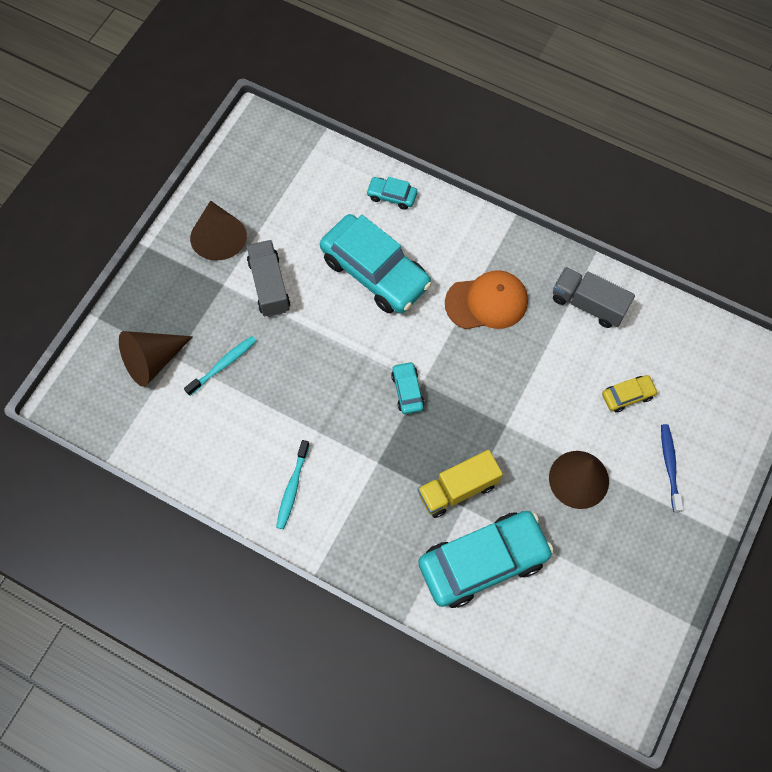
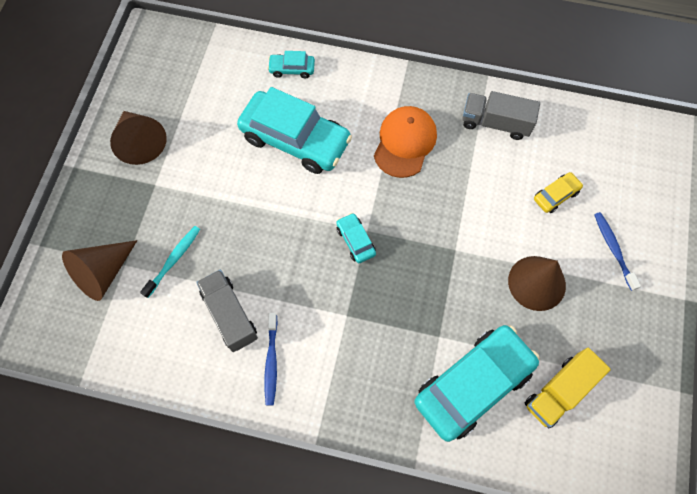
camera: 15 degrees left, 0 degrees up
grey truck [247,240,290,317] -> grey truck moved to [196,270,258,352]
turquoise toothbrush [276,440,310,529] -> blue toothbrush [264,313,278,405]
yellow truck [418,450,503,518] -> yellow truck moved to [525,348,611,428]
orange cap [445,270,528,329] -> orange cap turned 45 degrees counterclockwise [374,106,437,178]

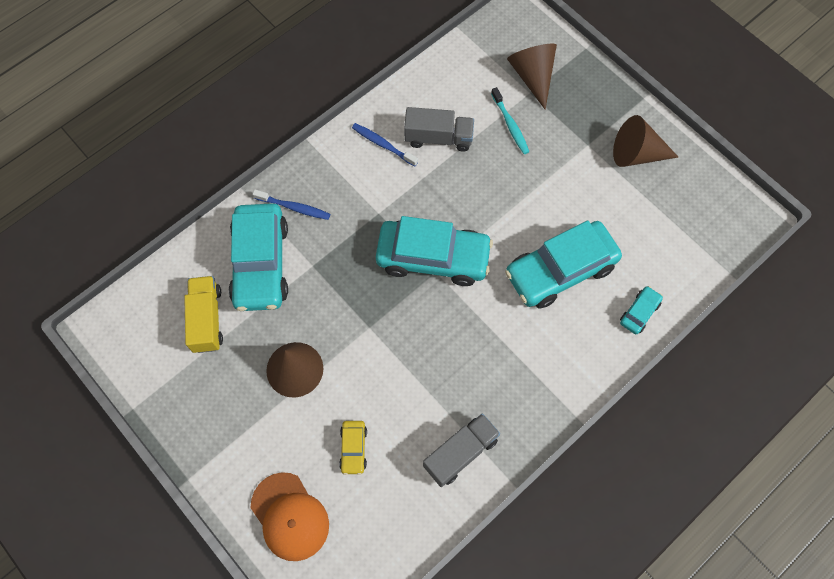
camera: 125 degrees right, 0 degrees up
turquoise car [336,213,376,263] -> turquoise car [376,216,493,286], size x2.27
orange cap [374,106,437,178] -> orange cap moved to [251,472,329,561]
blue toothbrush [594,212,641,291] -> blue toothbrush moved to [252,190,330,220]

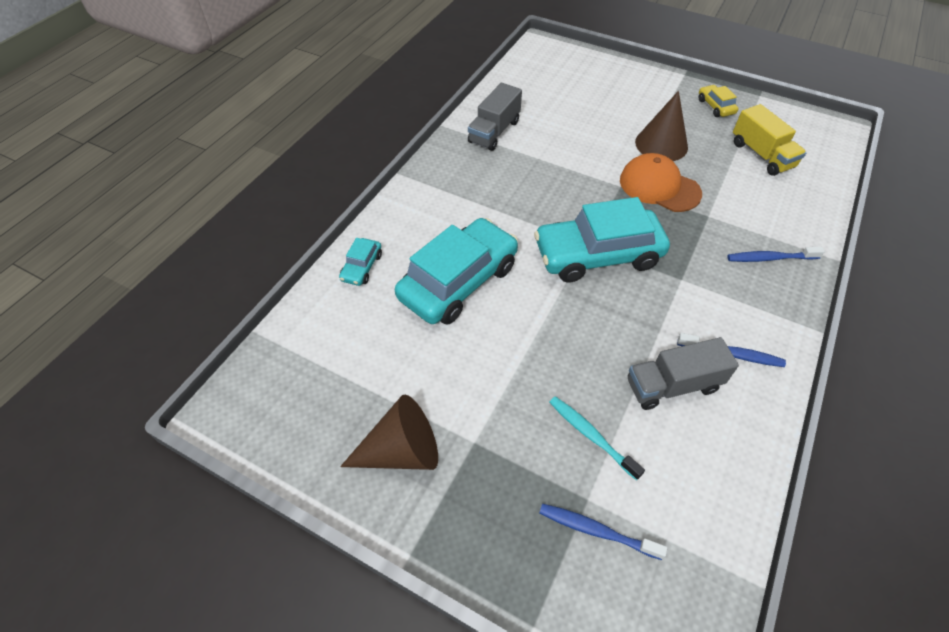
camera: 160 degrees right, 15 degrees down
turquoise car [229,203,288,311] -> none
orange cap [251,472,329,561] -> orange cap moved to [620,153,702,212]
yellow car [339,421,367,475] -> yellow car moved to [699,85,739,117]
brown cone [507,44,557,110] -> blue toothbrush [539,504,667,560]

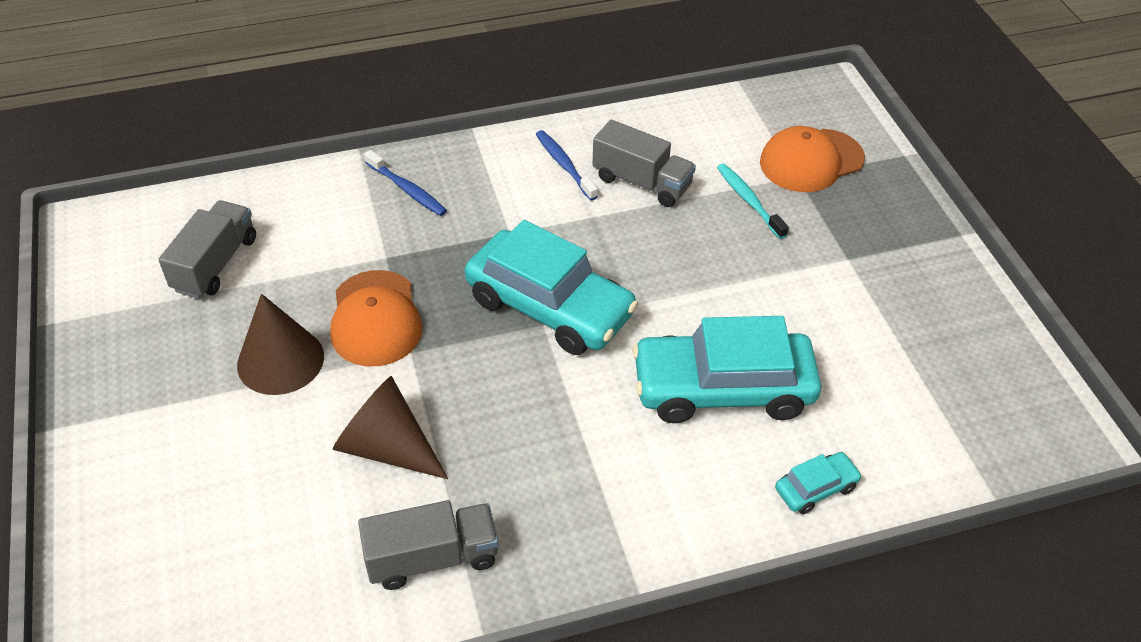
camera: 135 degrees left, 5 degrees down
brown cone [340,395,438,470] -> brown cone moved to [333,376,448,479]
blue toothbrush [539,504,667,560] -> orange cap [760,126,865,192]
turquoise toothbrush [549,396,645,480] -> turquoise toothbrush turned 150 degrees clockwise [717,164,789,239]
yellow car [699,85,739,117] -> none
yellow truck [733,104,806,176] -> grey truck [158,200,256,299]

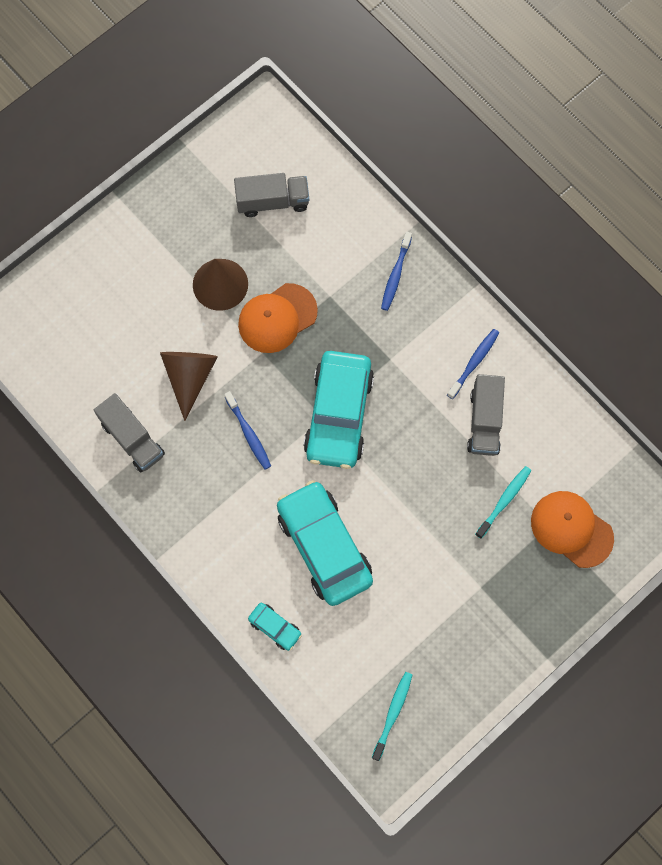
camera: 65 degrees right, 25 degrees up
none -> blue toothbrush [224,391,271,470]
none -> turquoise toothbrush [372,672,412,761]

